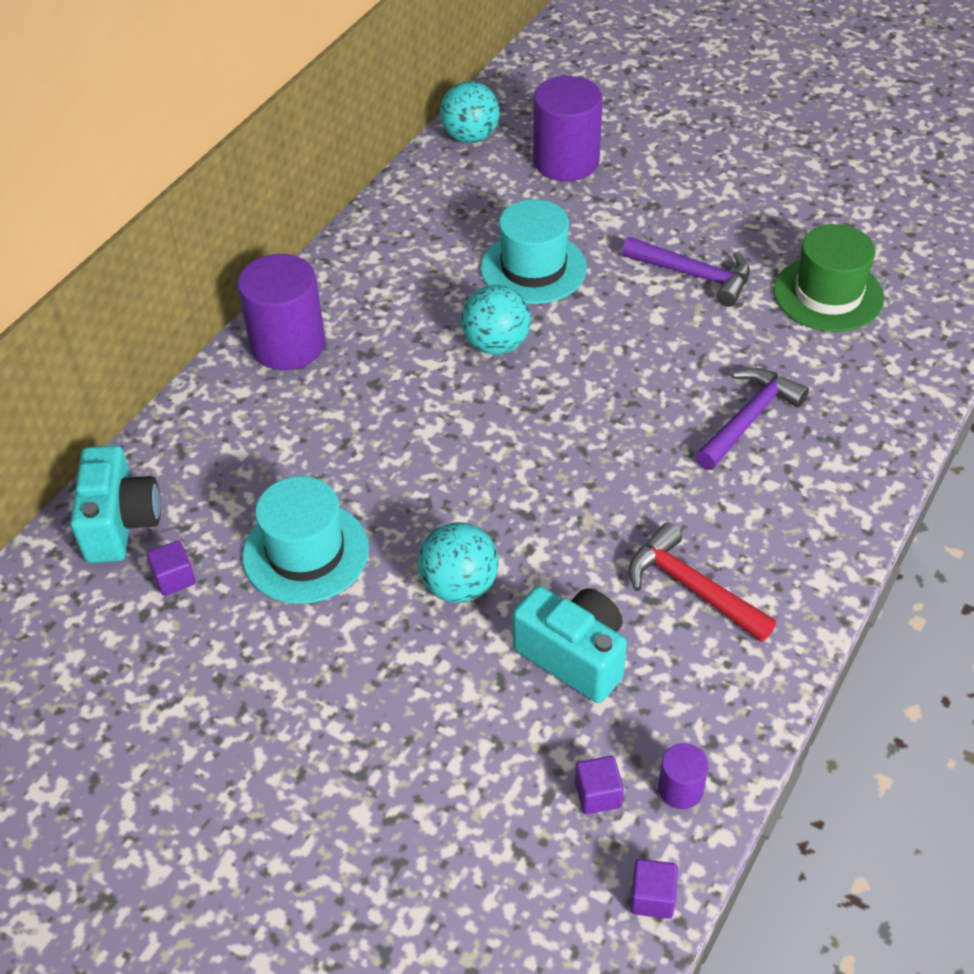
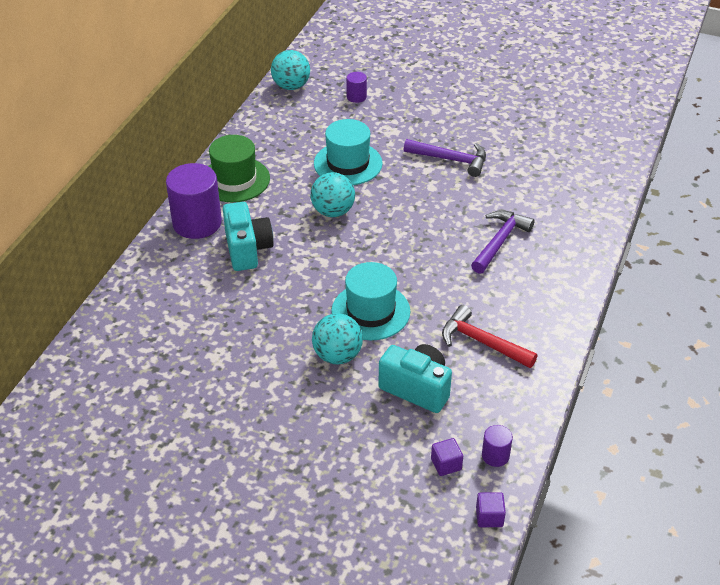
camera: 10 degrees left, 5 degrees down
turquoise camera [70,445,161,563] -> turquoise camera moved to [223,202,274,271]
purple cube [147,540,196,596] -> none
turquoise hat [243,476,369,604] -> turquoise hat moved to [331,262,410,340]
purple cylinder [533,76,603,181] -> purple cylinder [346,72,367,103], size x0.47
green hat [774,224,884,332] -> green hat moved to [208,135,270,202]

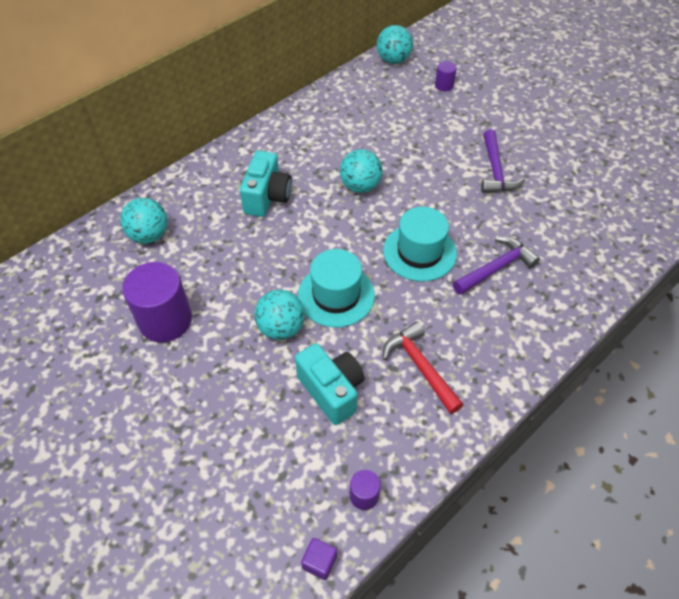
camera: 25 degrees right, 10 degrees up
purple cylinder [166,163,222,239] -> purple cylinder moved to [122,262,192,342]
green hat [208,135,270,202] -> none
turquoise hat [314,119,383,185] -> turquoise hat moved to [383,207,457,282]
purple hammer [403,139,486,177] -> purple hammer turned 45 degrees clockwise [481,130,525,193]
purple cube [431,438,463,476] -> none
none -> turquoise ball [120,198,168,244]

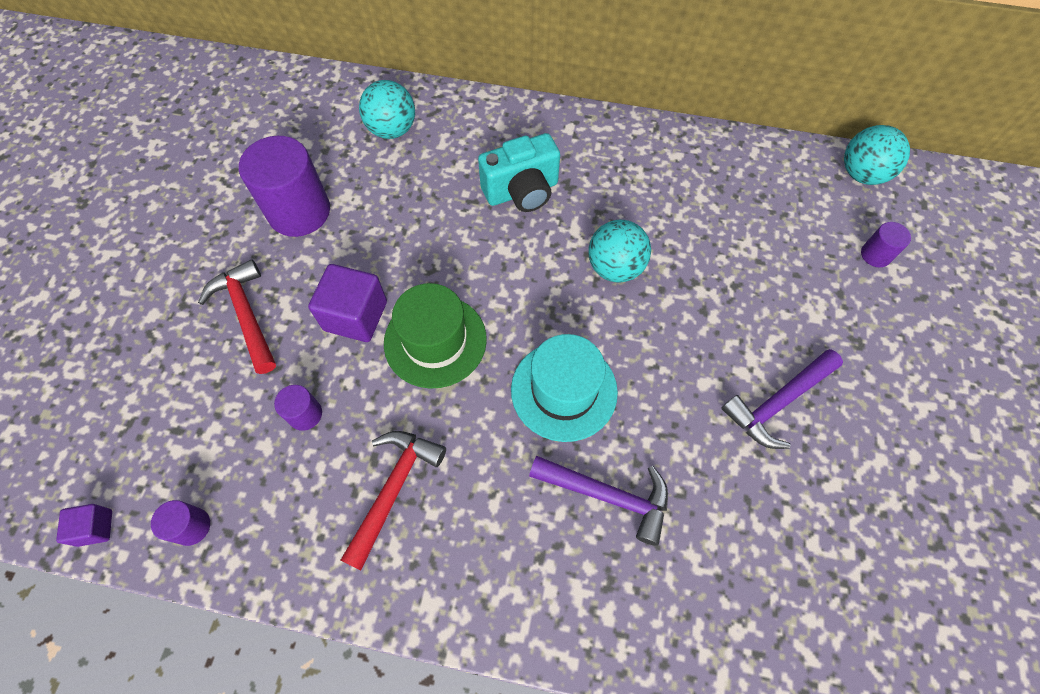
camera: 55 degrees right, 10 degrees up
turquoise ball [254,290,305,340] -> purple cube [308,264,387,342]
turquoise camera [295,343,365,425] -> purple cylinder [274,385,322,431]
turquoise hat [298,249,375,328] -> green hat [384,283,487,389]
none -> red hammer [198,259,276,374]

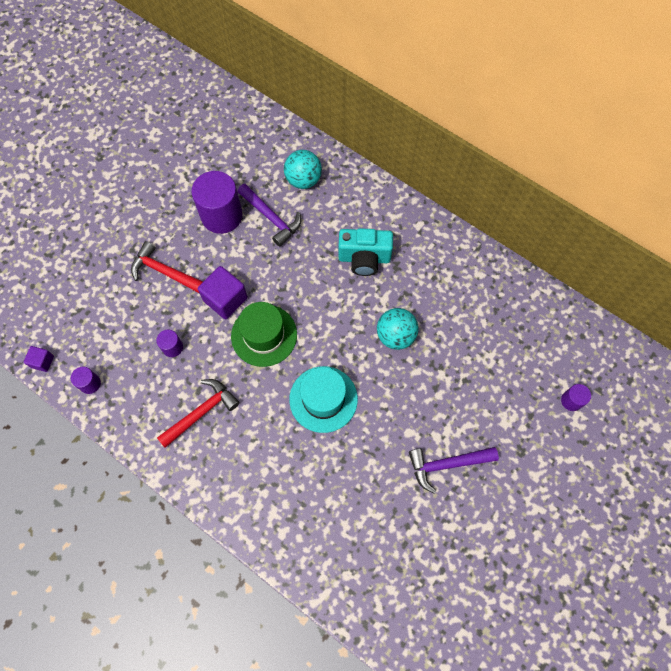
camera: 25 degrees right, 5 degrees up
red hammer [198,259,276,374] -> red hammer turned 60 degrees counterclockwise [131,241,203,293]
purple hammer [529,456,668,546] -> purple hammer moved to [237,184,301,247]
turquoise ball [844,125,910,185] -> none

